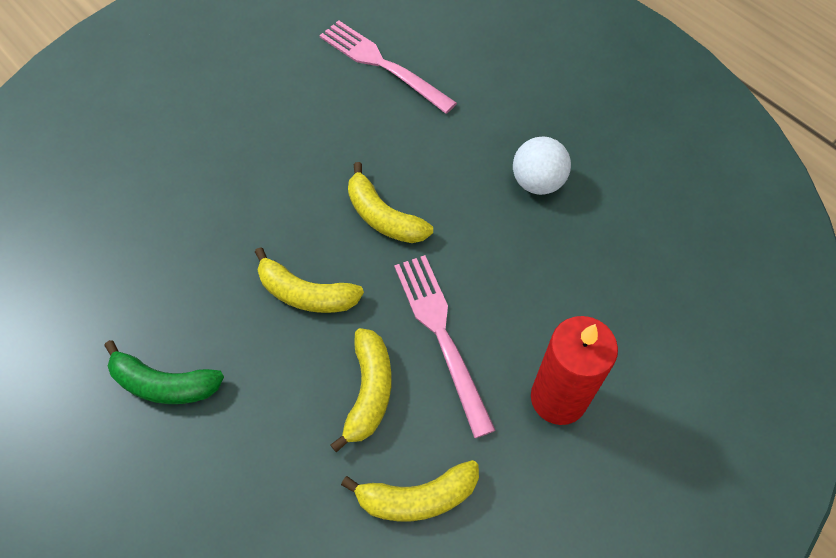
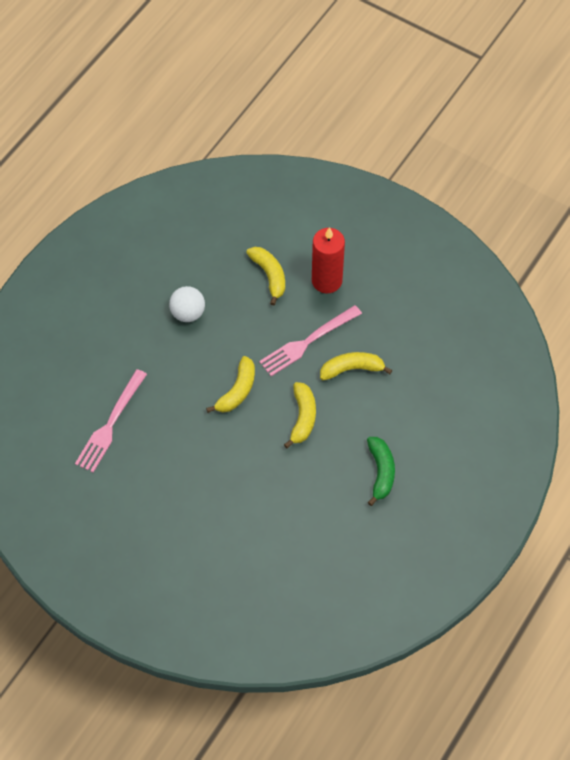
camera: 105 degrees left, 0 degrees up
yellow banana [341,460,479,521] -> yellow banana moved to [246,247,285,305]

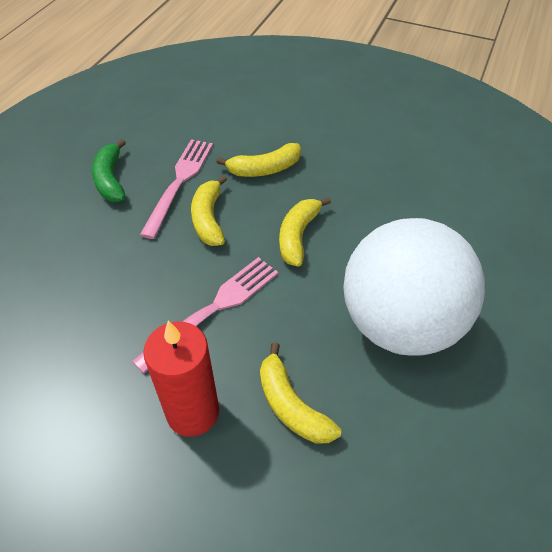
camera: 170 degrees right, 10 degrees down
pink fork [75,369,147,473] -> pink fork moved to [140,139,213,239]
white ball [169,286,205,322] -> white ball [343,218,485,356], size x2.30
yellow banana [320,352,392,380] -> yellow banana moved to [216,143,301,177]

